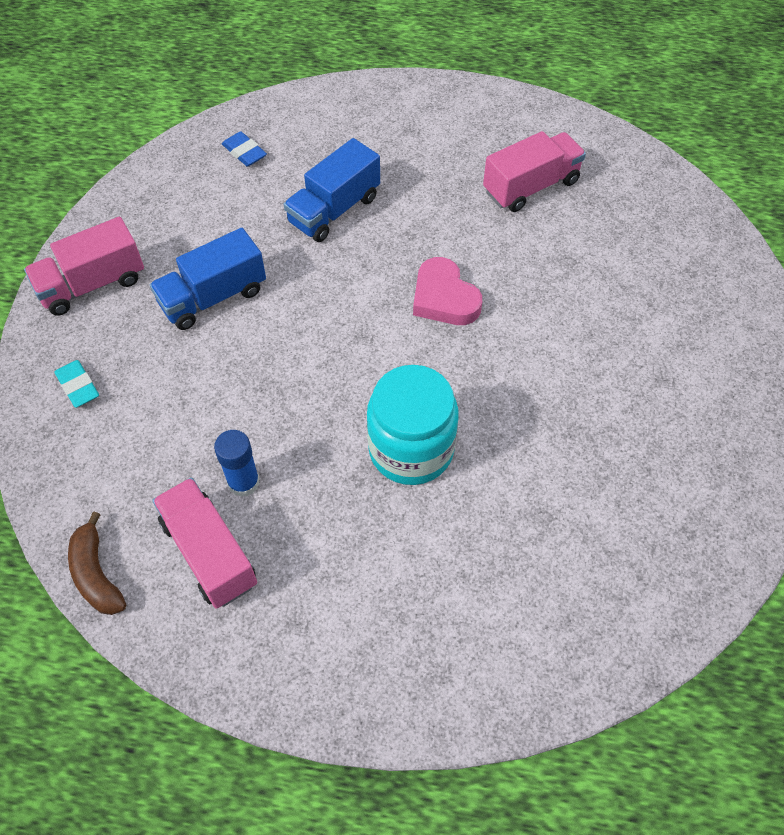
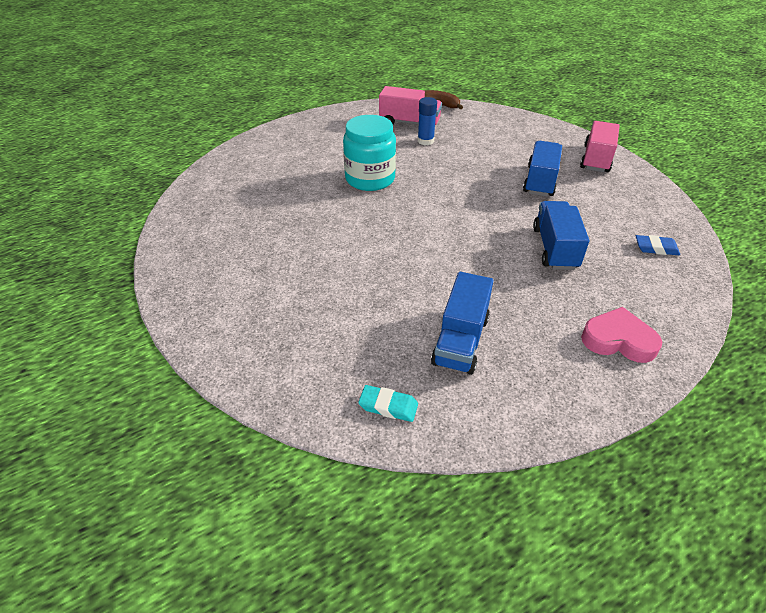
camera: 140 degrees right, 15 degrees down
turquoise eraser [54,360,99,408] -> turquoise eraser moved to [358,385,418,422]
pink heart [413,257,482,325] -> pink heart moved to [581,307,662,363]
pink truck [483,131,586,212] -> blue truck [431,272,493,375]

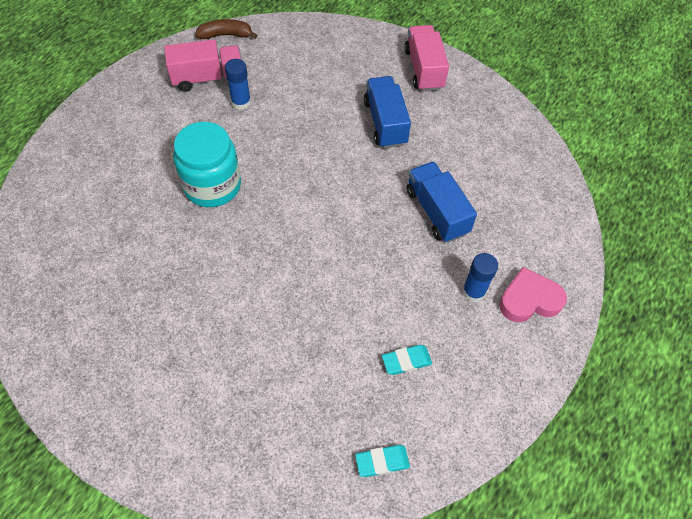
camera: 30 degrees left, 15 degrees up
blue truck [431,272,493,375] -> turquoise eraser [382,345,432,375]
blue eraser [636,235,680,255] -> none
none -> blue glue stick [462,253,498,302]

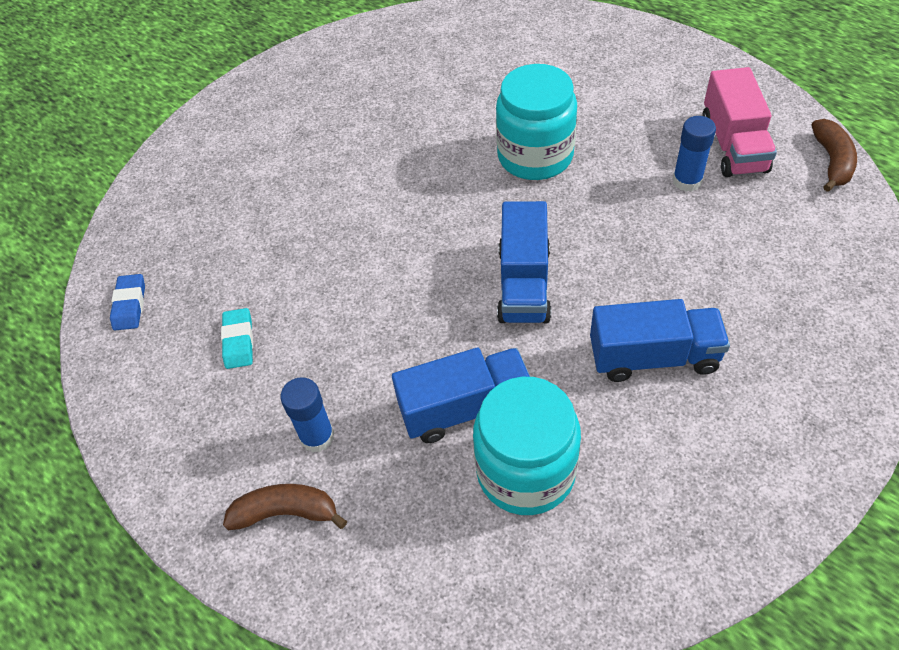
camera: 105 degrees right, 5 degrees down
turquoise eraser [355,445,410,477] -> blue eraser [110,274,145,330]
pink truck [404,25,449,92] -> none
pink heart [499,267,567,322] -> brown banana [223,484,347,530]
none -> turquoise jar [473,377,581,515]
none -> blue truck [497,201,551,323]

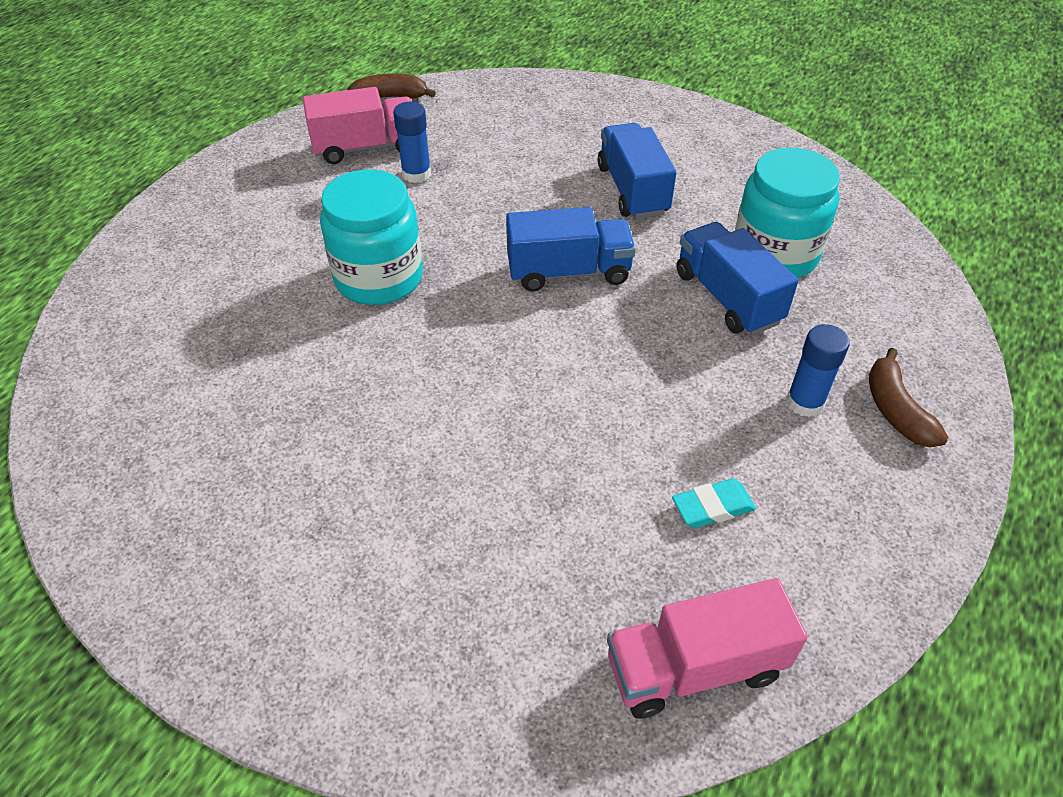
camera: 105 degrees left, 5 degrees down
blue eraser [110,274,145,330] -> pink truck [607,578,808,719]

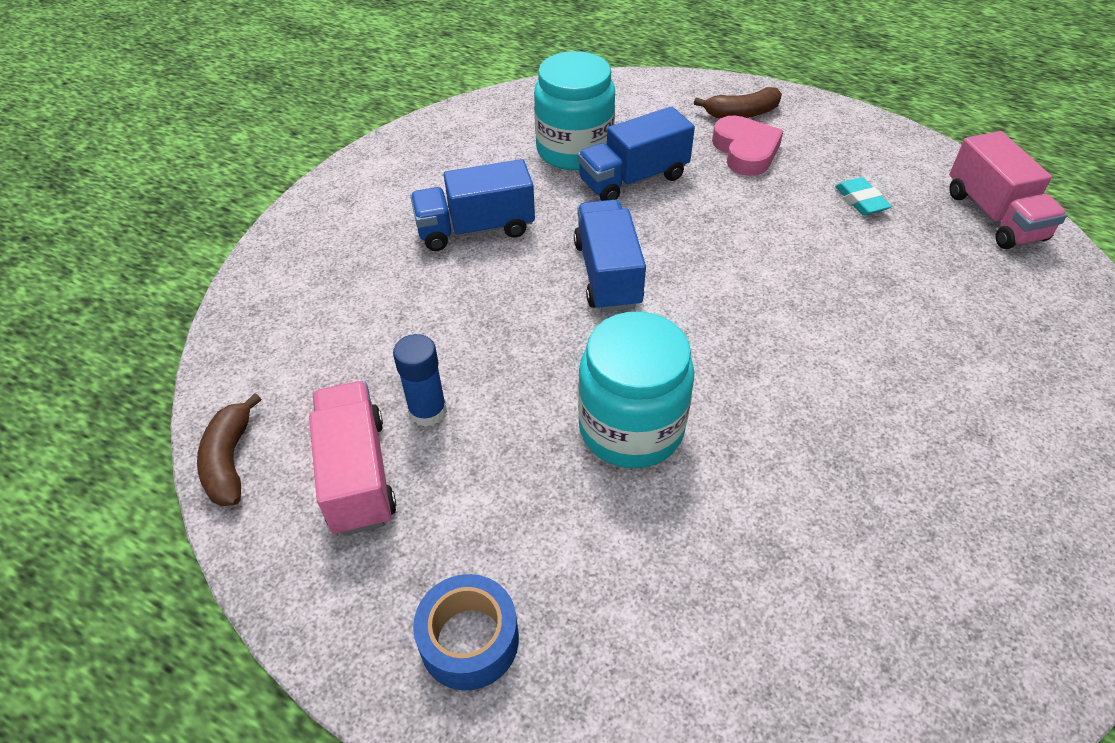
camera: 90 degrees left, 0 degrees up
blue glue stick [786,324,850,417] -> pink heart [712,116,783,176]
none -> blue tape [413,574,519,690]

